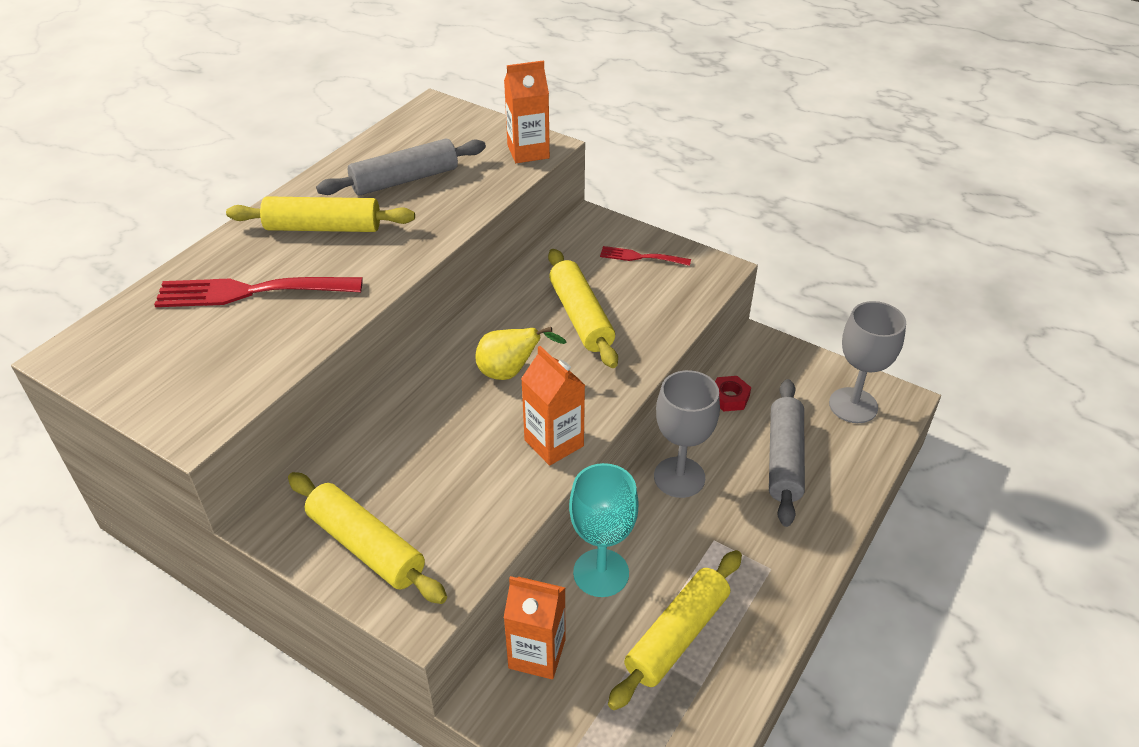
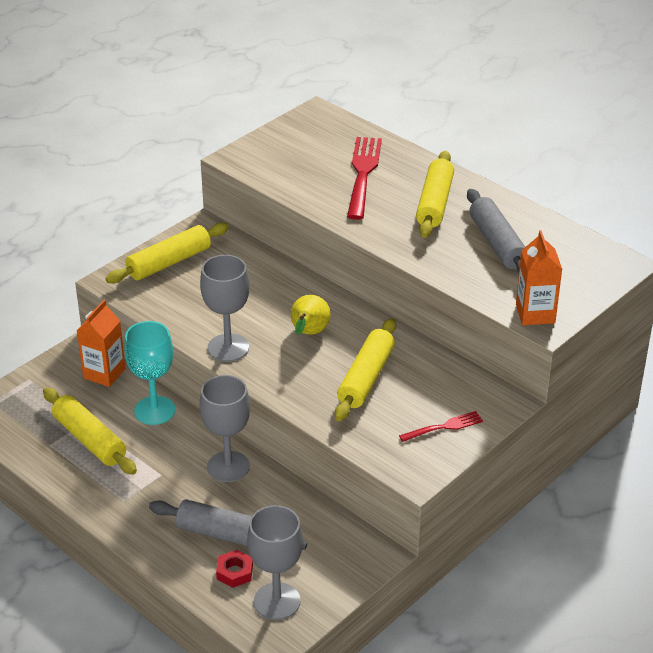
camera: 100 degrees right, 5 degrees down
orange carton [521,346,585,466] -> grey goblet [200,255,250,362]
yellow rolling pin [548,249,618,368] -> yellow rolling pin turned 60 degrees counterclockwise [335,318,396,421]
red fork [600,246,691,266] -> red fork turned 45 degrees clockwise [399,411,483,442]
red nut [715,376,751,411] -> red nut moved to [216,550,253,588]

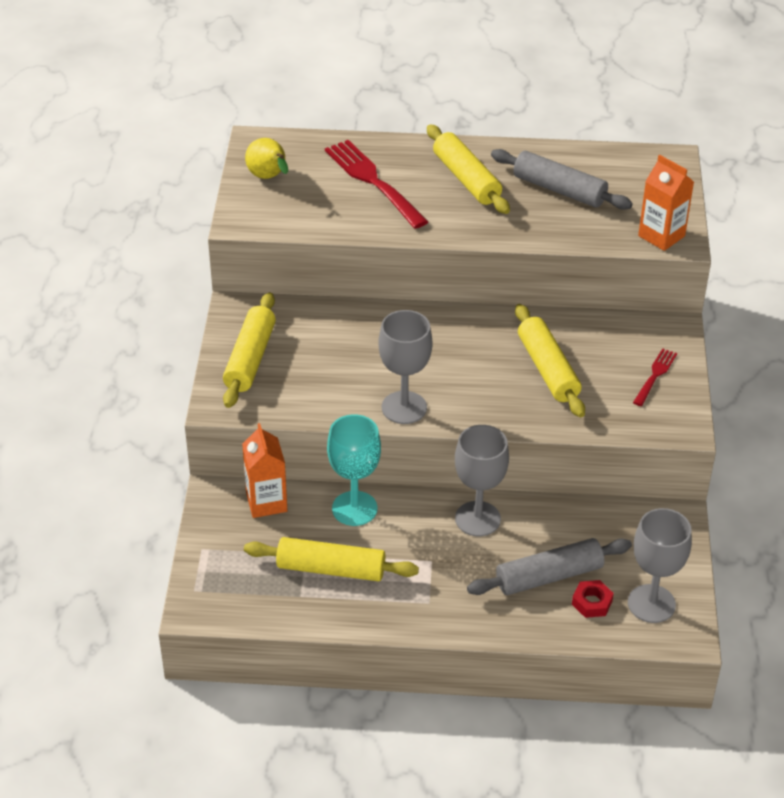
camera: 40 degrees left, 5 degrees up
yellow pear [291,295,330,335] -> yellow pear moved to [245,138,288,179]

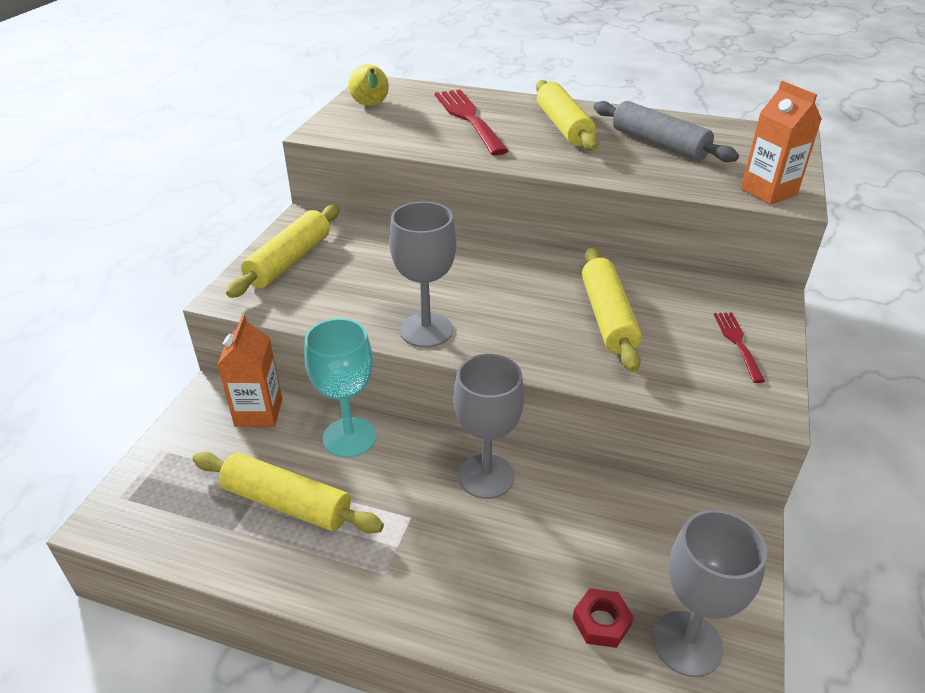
camera: 15 degrees right, 5 degrees down
grey rolling pin [467,538,632,595] -> none
red fork [633,348,677,406] -> red fork turned 45 degrees counterclockwise [713,313,765,383]

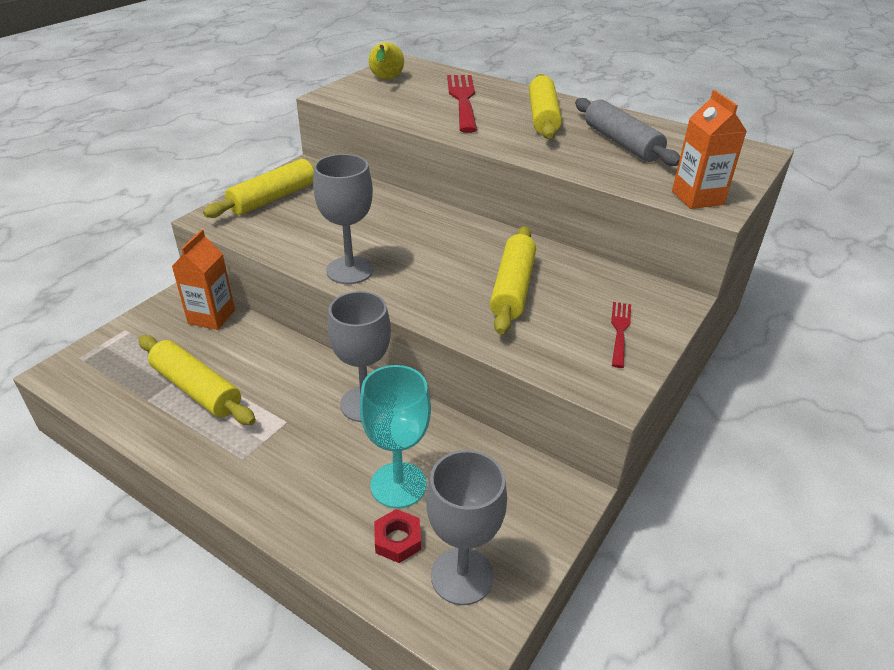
camera: 15 degrees right, 0 degrees up
turquoise goblet [304,318,376,458] -> turquoise goblet moved to [360,365,431,508]

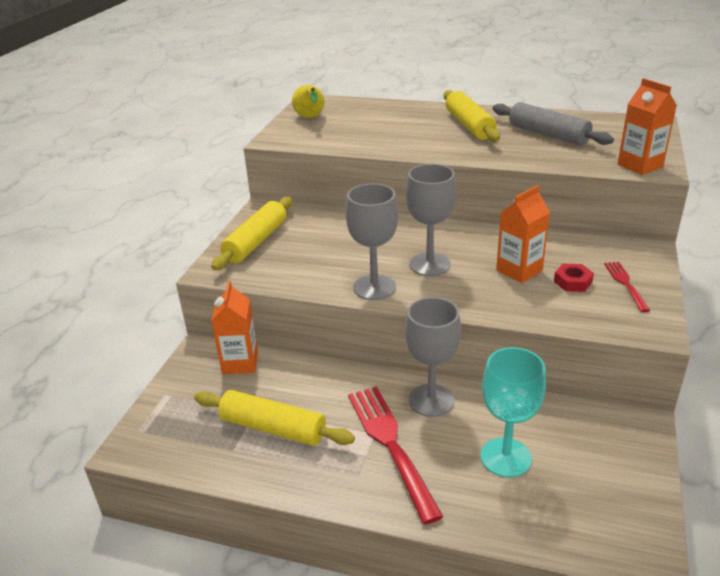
camera: 15 degrees left, 5 degrees down
red nut [374,509,421,563] -> red nut moved to [554,264,594,292]
grey goblet [426,450,507,605] -> grey goblet moved to [406,164,456,276]
red fork [447,75,477,133] -> red fork moved to [348,387,444,525]
yellow rolling pin [490,226,536,335] -> orange carton [496,185,550,283]

